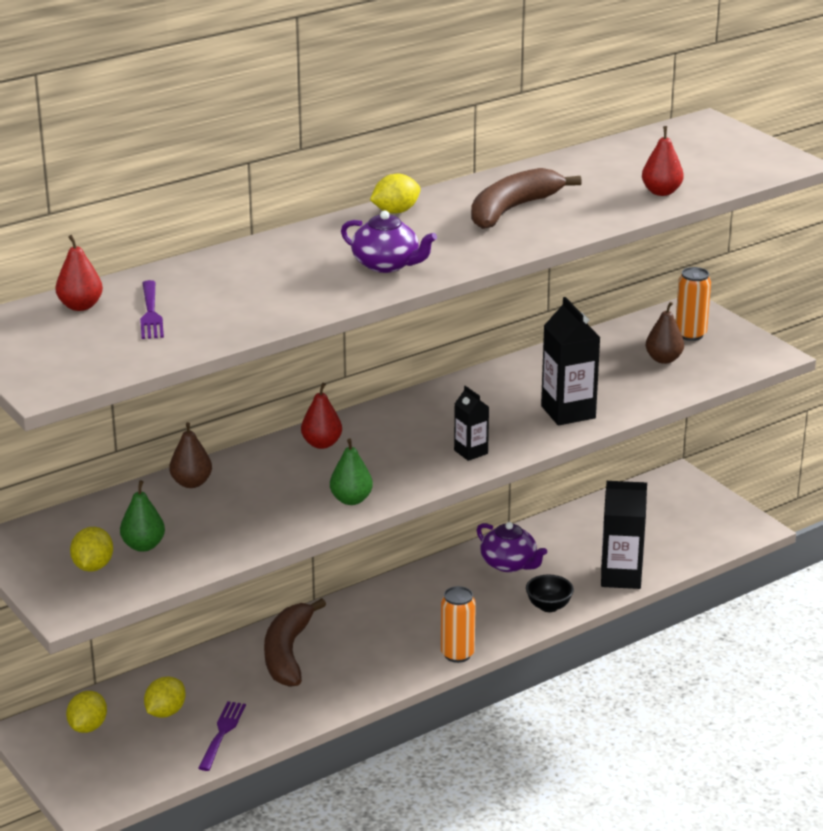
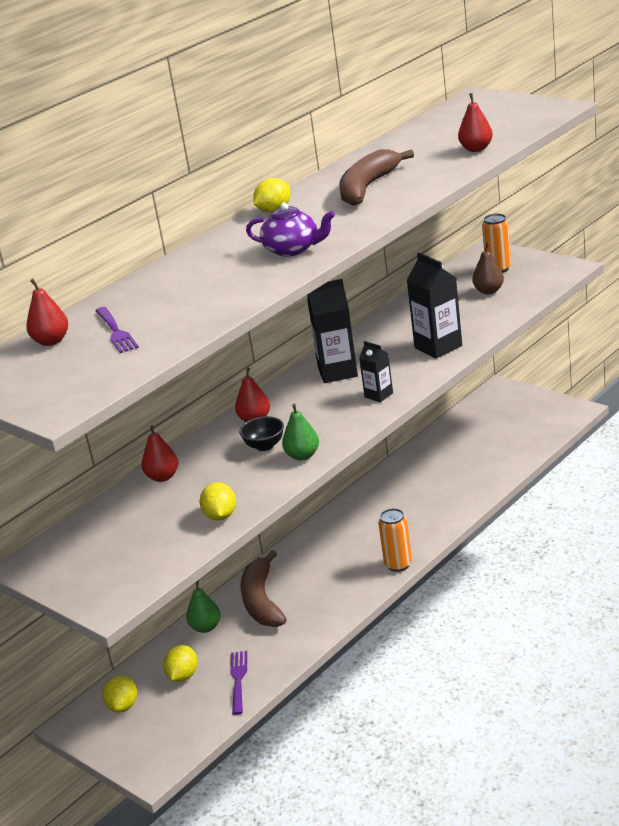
camera: 10 degrees left, 0 degrees up
yellow lemon [70,527,113,572] -> yellow lemon moved to [200,482,236,521]
green pear [120,480,165,552] -> green pear moved to [186,580,221,633]
brown pear [169,422,212,488] -> red pear [142,425,179,482]
purple teapot [476,522,547,572] -> none
black bowl [526,574,574,612] -> black bowl moved to [239,416,284,451]
black carton [601,481,647,589] -> black carton moved to [307,279,358,383]

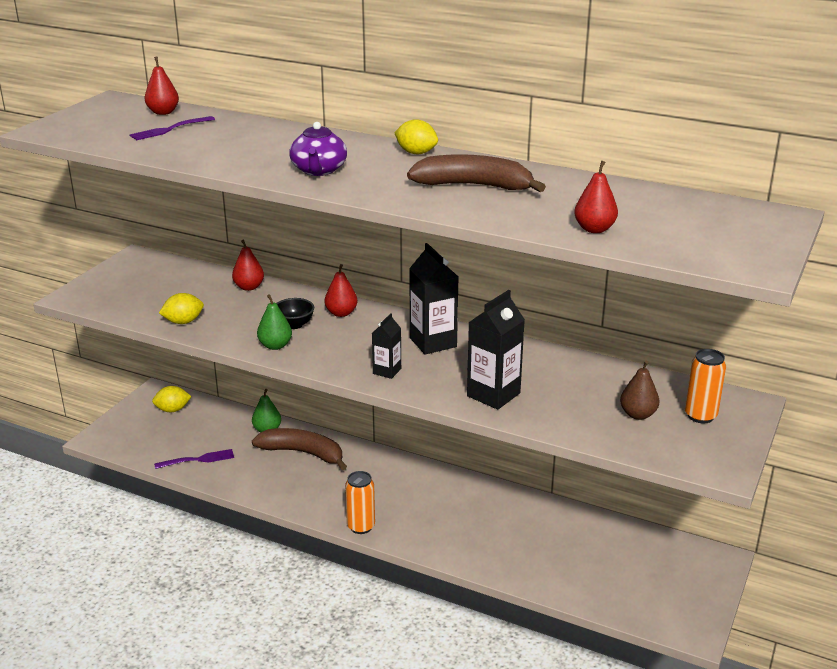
camera: 70 degrees right, 0 degrees up
yellow lemon [163,645,198,682] -> none
brown banana [240,550,287,627] -> brown banana turned 45 degrees clockwise [252,428,347,470]

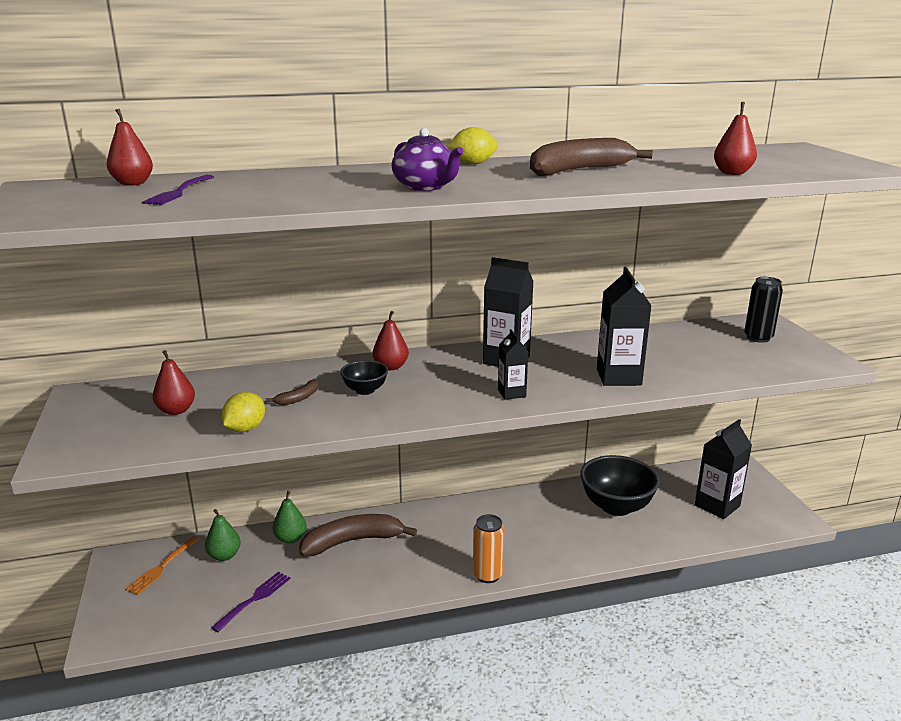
camera: 40 degrees left, 5 degrees down
yellow lemon [152,386,192,412] -> orange fork [125,537,199,595]
red pear [232,240,264,291] -> red pear moved to [153,350,195,415]
green pear [257,294,292,350] -> green pear moved to [205,509,241,561]
brown pear [620,361,659,420] -> none
orange can [685,349,726,423] -> black can [744,277,783,343]
none -> brown banana [266,380,318,405]
none -> black bowl [580,455,660,516]
none -> black carton [695,419,752,519]

